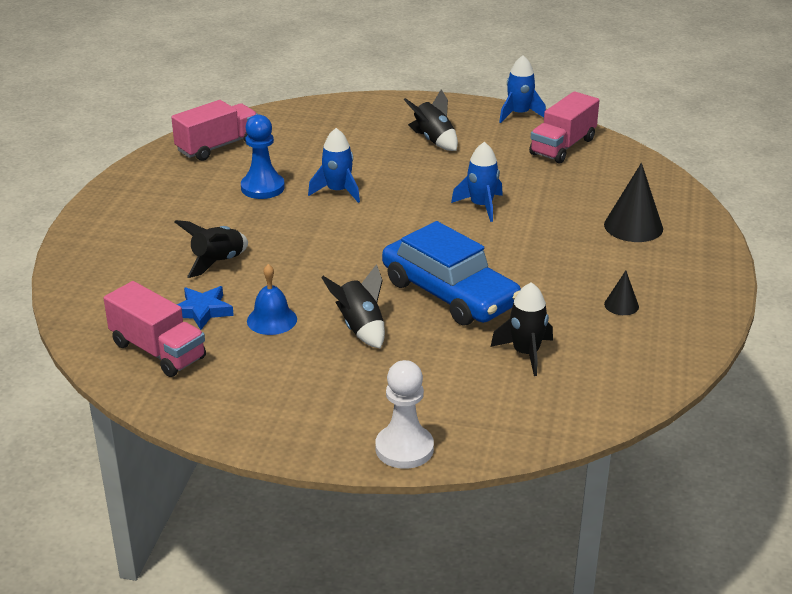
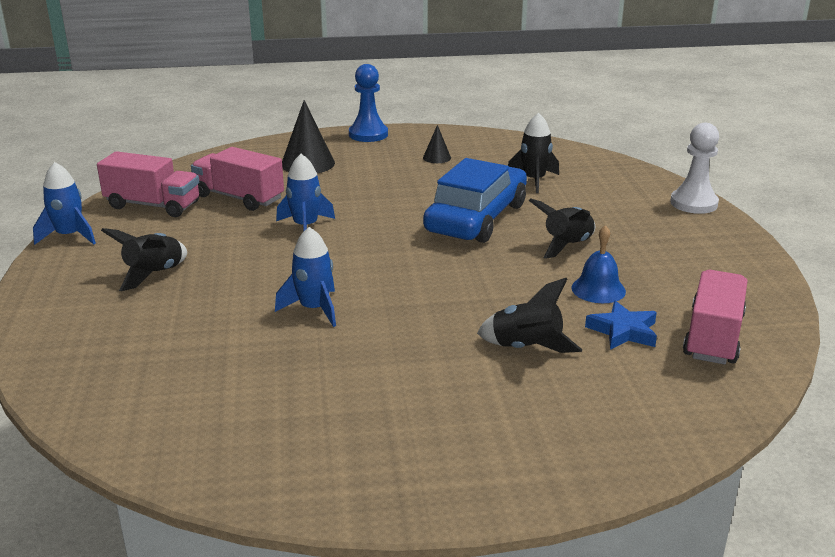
camera: 110 degrees left, 5 degrees down
pink truck [171,100,258,161] -> pink truck moved to [191,147,284,211]
blue pawn [241,115,285,199] -> blue pawn moved to [349,64,388,142]

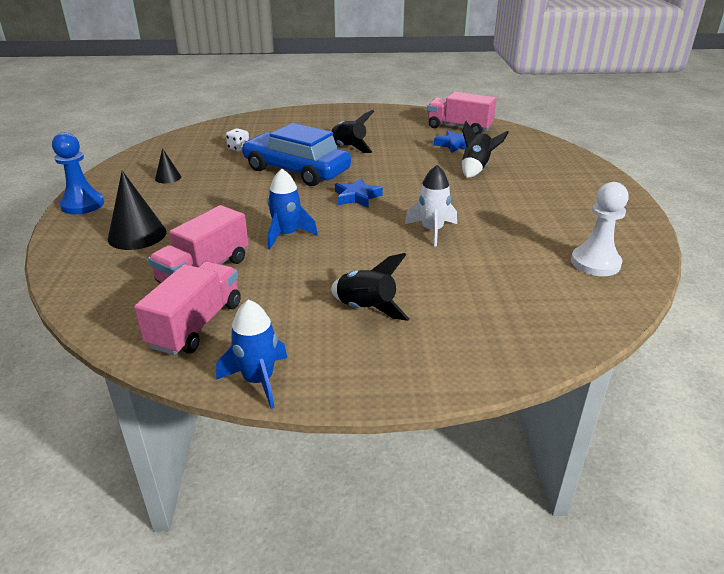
camera: 85 degrees left, 5 degrees up
blue rocket [275,227,336,327] -> white rocket [405,165,457,247]
black rocket [508,113,559,193] -> white dice [226,128,249,151]
blue bell [571,225,626,303] -> none
white pawn [670,123,719,214] -> white pawn moved to [571,182,629,276]
none -> blue star [335,178,383,207]

